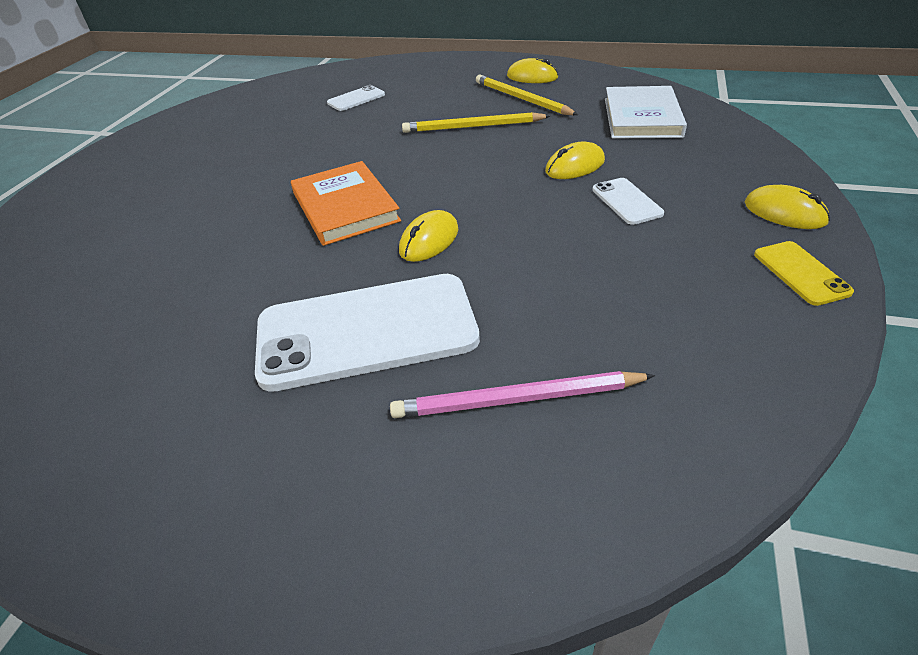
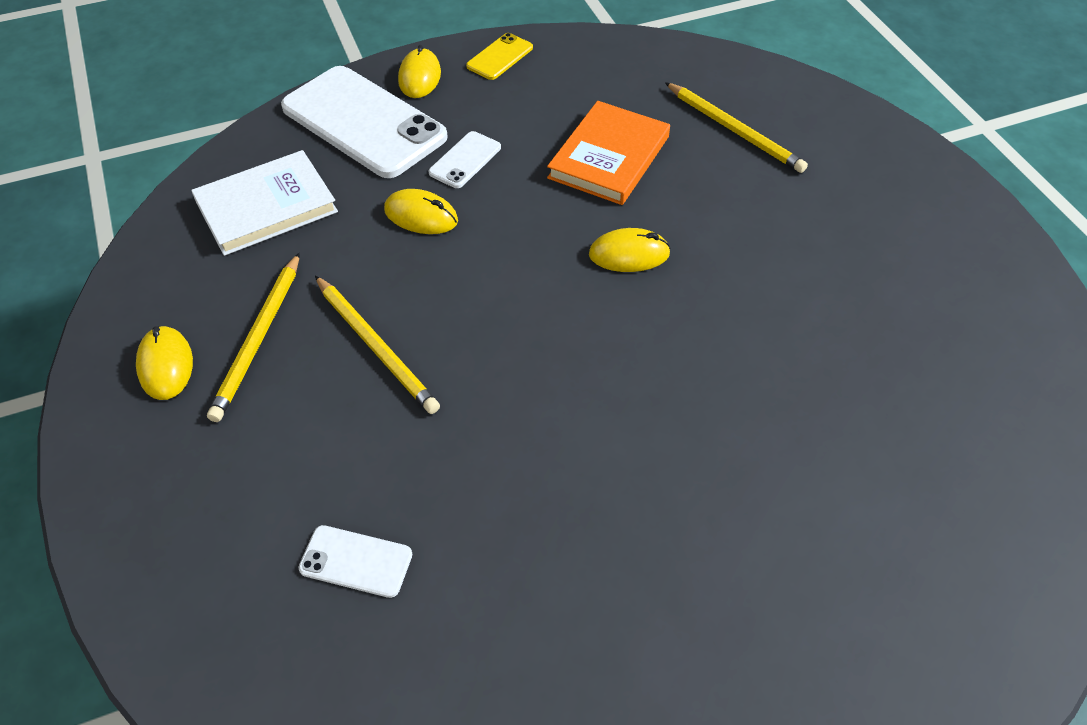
camera: 130 degrees left, 10 degrees up
white phone [255,274,480,392] -> white phone moved to [281,66,448,178]
orange book [291,161,401,246] -> orange book moved to [547,101,670,205]
pink pencil [390,371,655,418] -> yellow pencil [665,82,808,173]

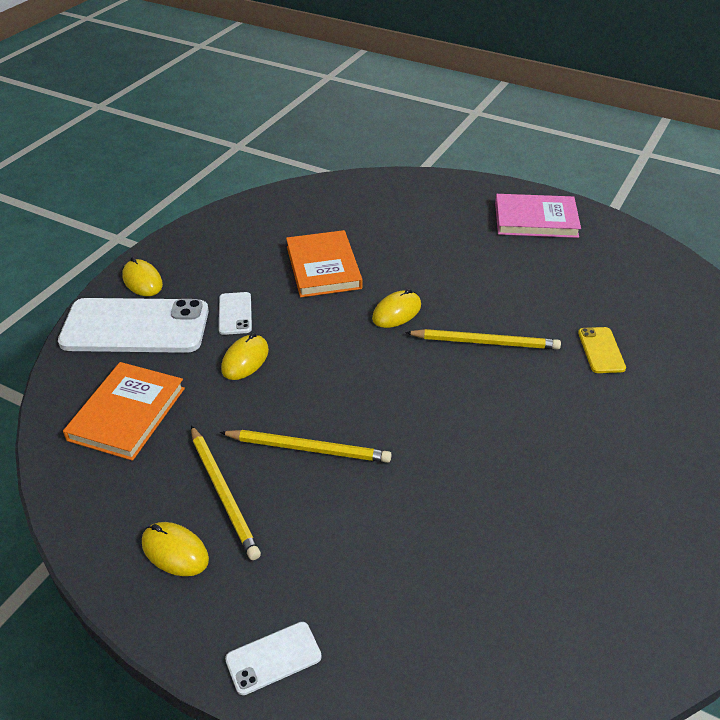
camera: 40 degrees left, 10 degrees down
white book [191,150,338,256] -> orange book [63,362,185,461]
white phone [298,525,412,598] -> white phone moved to [225,622,322,695]
yellow mouse [384,189,458,234] -> yellow mouse turned 45 degrees counterclockwise [221,333,269,380]
yellow phone [466,33,533,80] -> yellow phone moved to [578,327,626,373]
yellow pencil [665,82,808,173] -> yellow pencil moved to [405,329,561,349]
none -> pink book [495,194,581,238]

